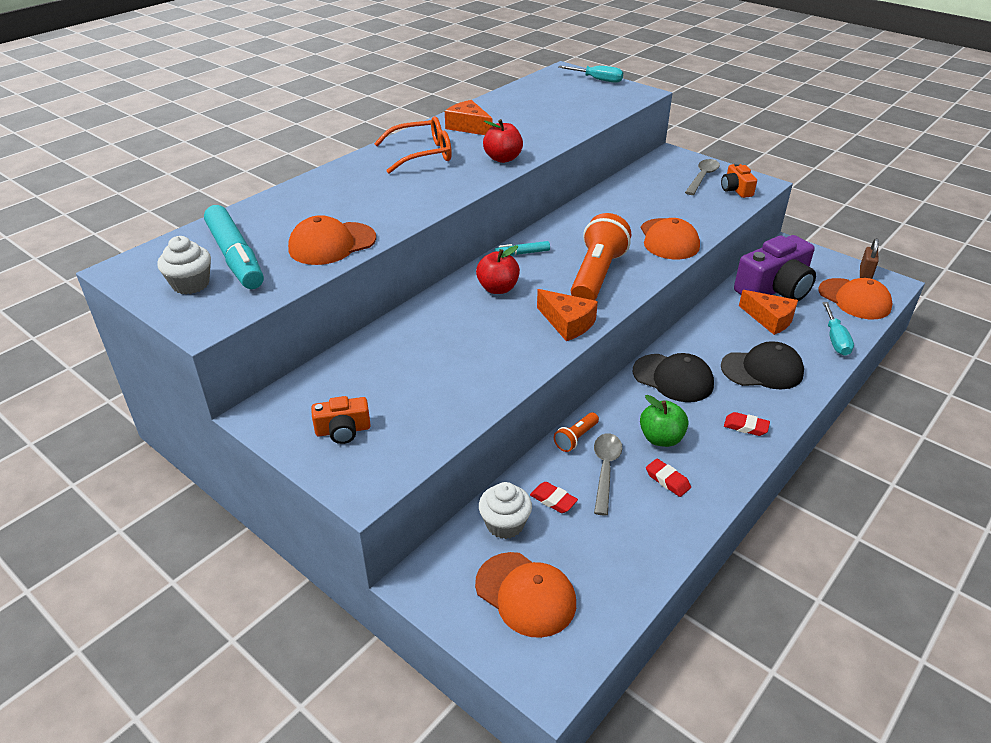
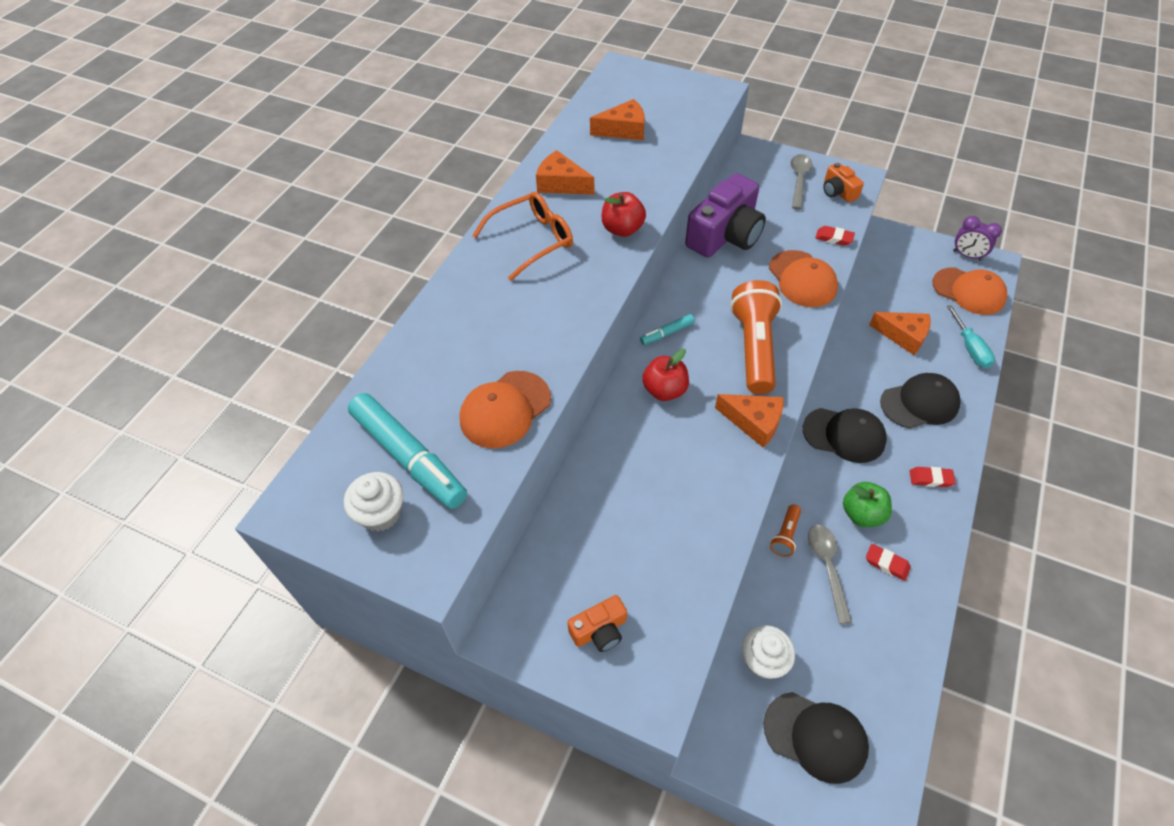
camera: 15 degrees left, 15 degrees up
orange cap [475,552,576,638] -> black cap [763,692,869,784]
red eraser [530,482,578,513] -> red eraser moved to [815,226,855,246]
turquoise screwdriver [558,66,623,83] -> none
purple camera [734,235,816,301] -> purple camera moved to [685,173,766,258]
brown padlock [860,238,879,279] -> purple clock [953,216,1002,261]
none -> orange cheese [590,99,645,140]

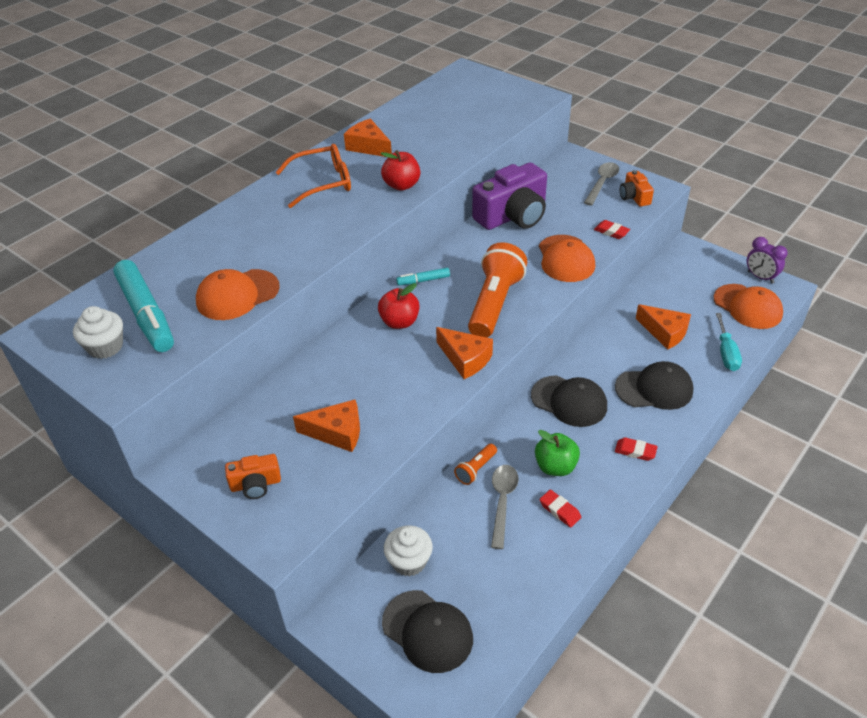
camera: 15 degrees right, 10 degrees down
orange cheese [590,99,645,140] -> orange cheese moved to [293,399,360,452]

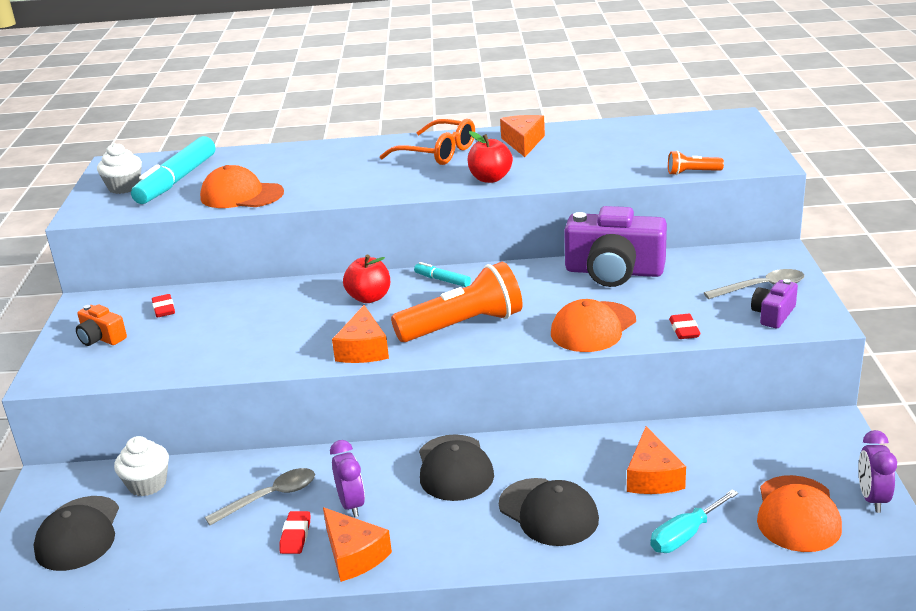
camera: 50 degrees right, 15 degrees down
orange cheese [293,399,360,452] -> orange cheese moved to [323,507,392,582]
orange flashlight [454,444,497,485] -> orange flashlight moved to [668,151,724,175]
green apple [535,430,580,476] -> purple clock [330,440,365,517]
red eraser [615,437,658,461] -> red eraser moved to [152,294,175,318]
orange camera [620,170,654,207] -> purple camera [751,279,798,328]

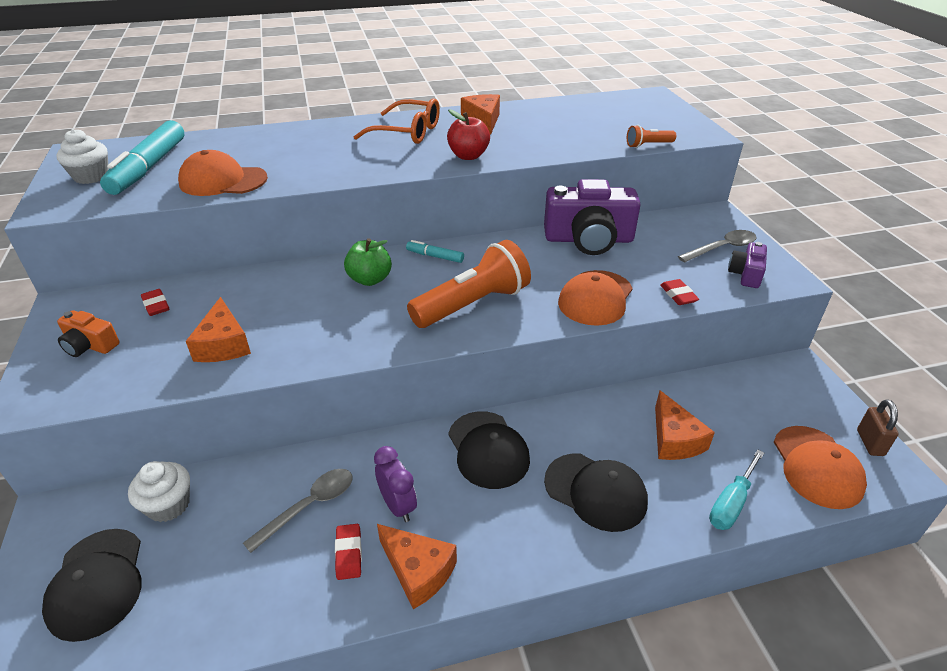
camera: 15 degrees left, 10 degrees up
orange cheese [332,305,389,363] -> orange cheese moved to [186,297,251,362]
red apple [343,255,390,303] -> green apple [344,238,392,286]
purple clock [858,430,897,513] -> brown padlock [857,399,899,456]

